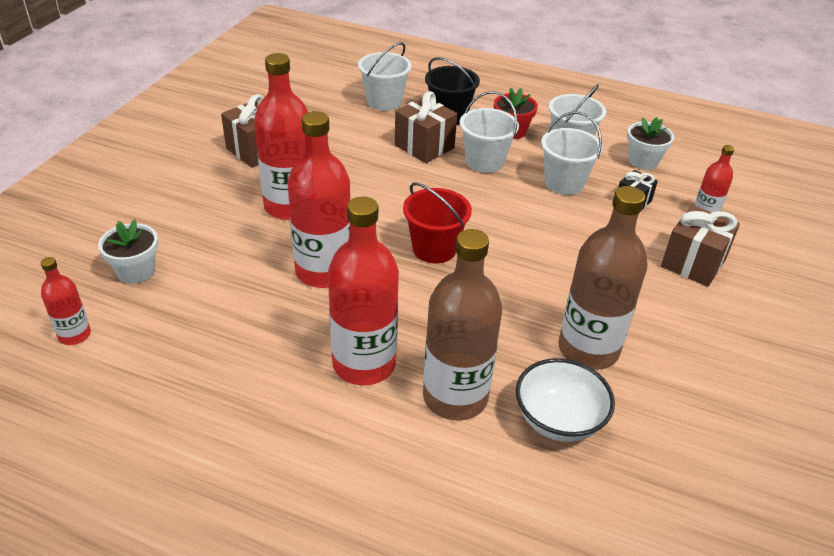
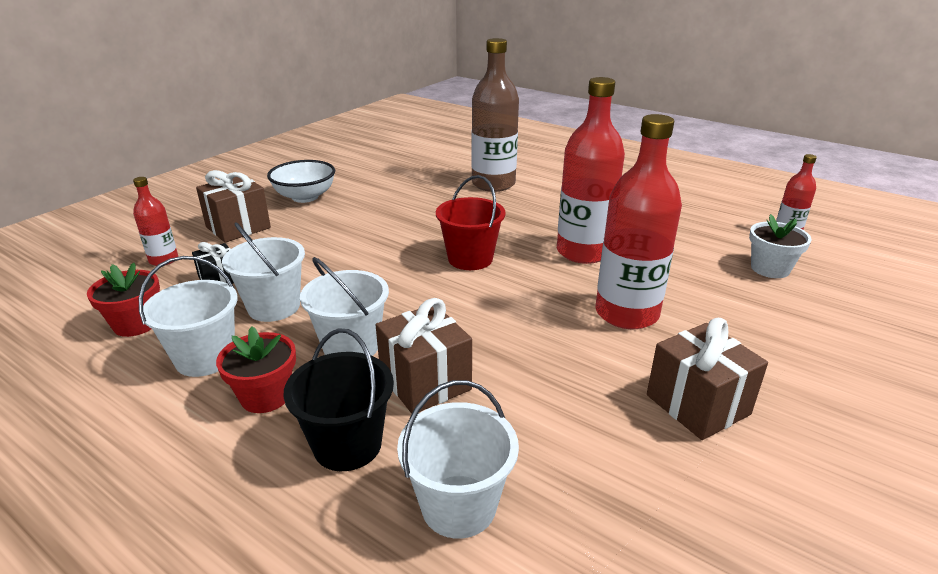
camera: 165 degrees left, 10 degrees down
red bottle [328,197,399,385] -> none
white bowl [516,358,615,442] -> white bowl moved to [267,160,335,203]
brown bottle [558,186,648,370] -> none
white flower pot [627,117,674,170] -> red flower pot [87,263,160,337]

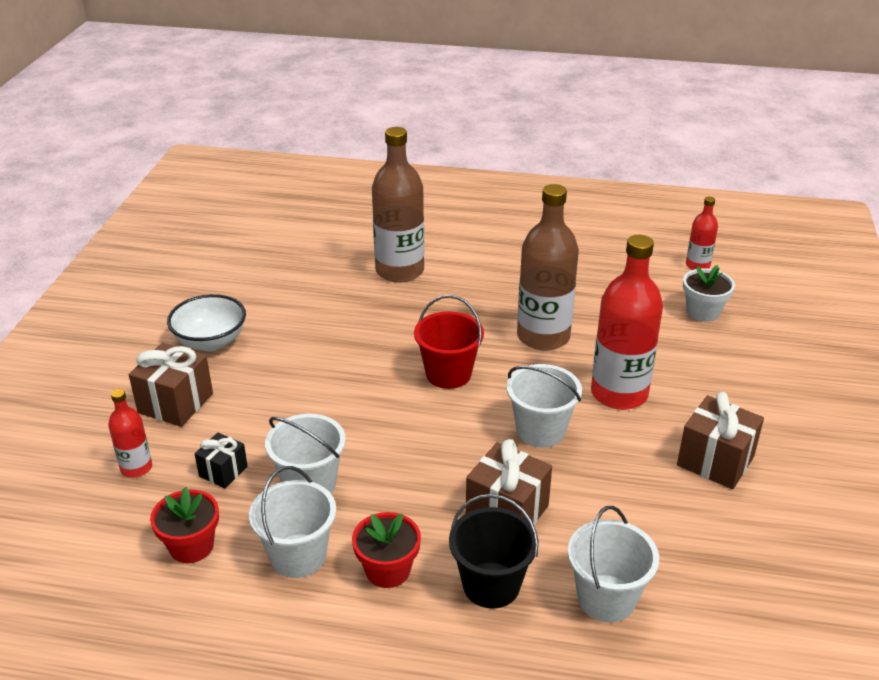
camera: 25 degrees left, 5 degrees up
white bucket [300,257,389,356] -> white bucket moved to [507,364,582,448]
red bottle [557,77,625,264] -> brown bottle [517,184,579,351]

